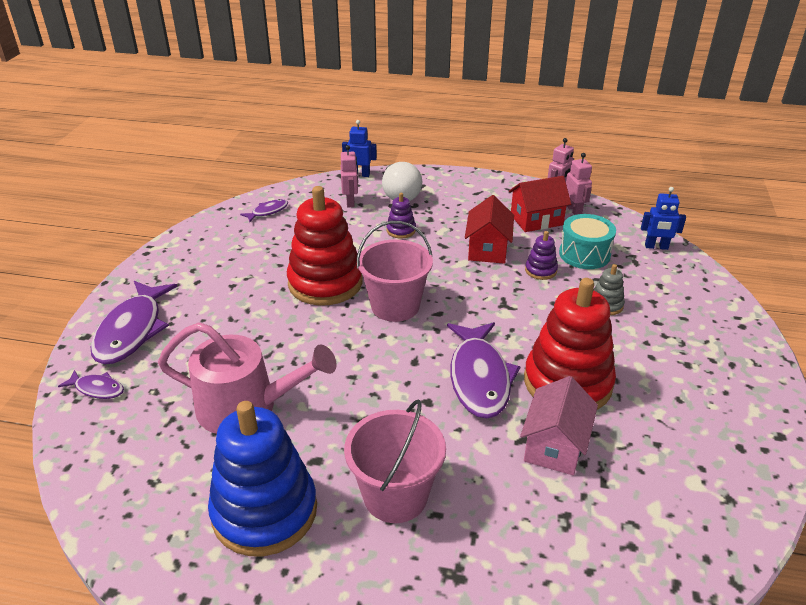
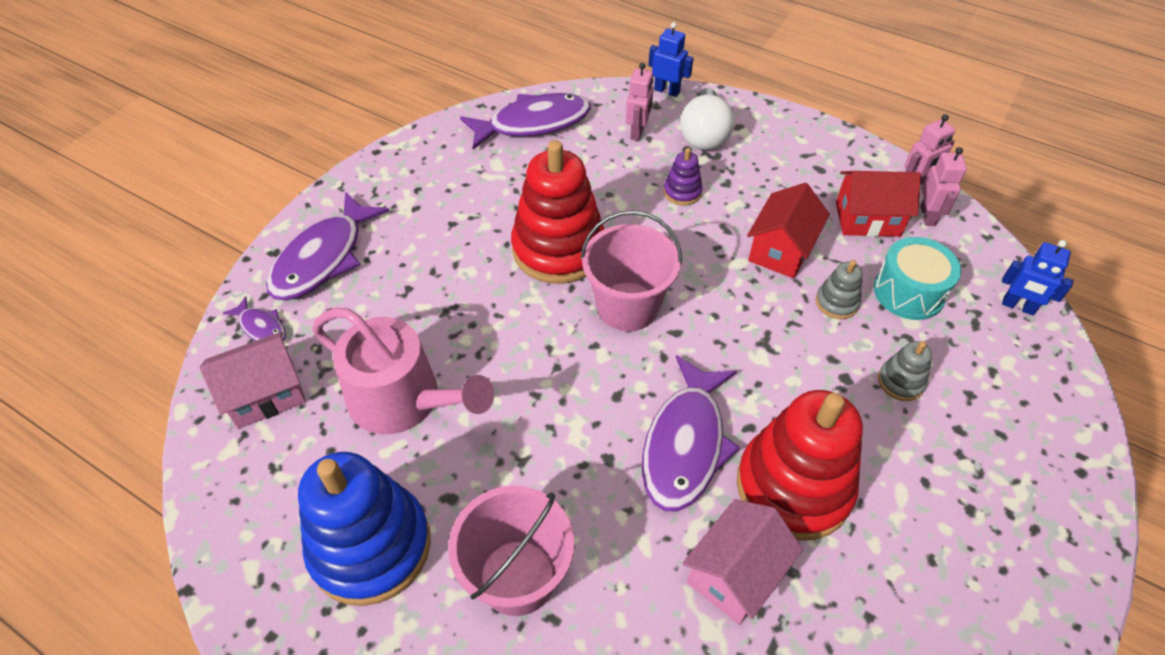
camera: 20 degrees right, 15 degrees up
purple fish [240,199,288,222] -> purple fish [460,93,591,150], size x2.09
purple stacking toy [525,231,558,280] -> grey stacking toy [816,260,863,319]
none -> pink house [199,332,306,429]

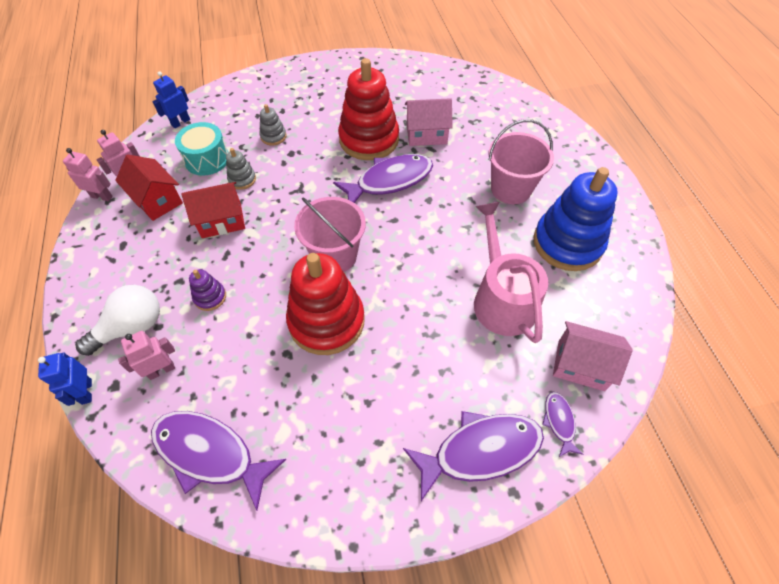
camera: 135 degrees left, 5 degrees up
blue robot [1002,240,1074,316] -> blue robot turned 120 degrees counterclockwise [153,71,190,128]

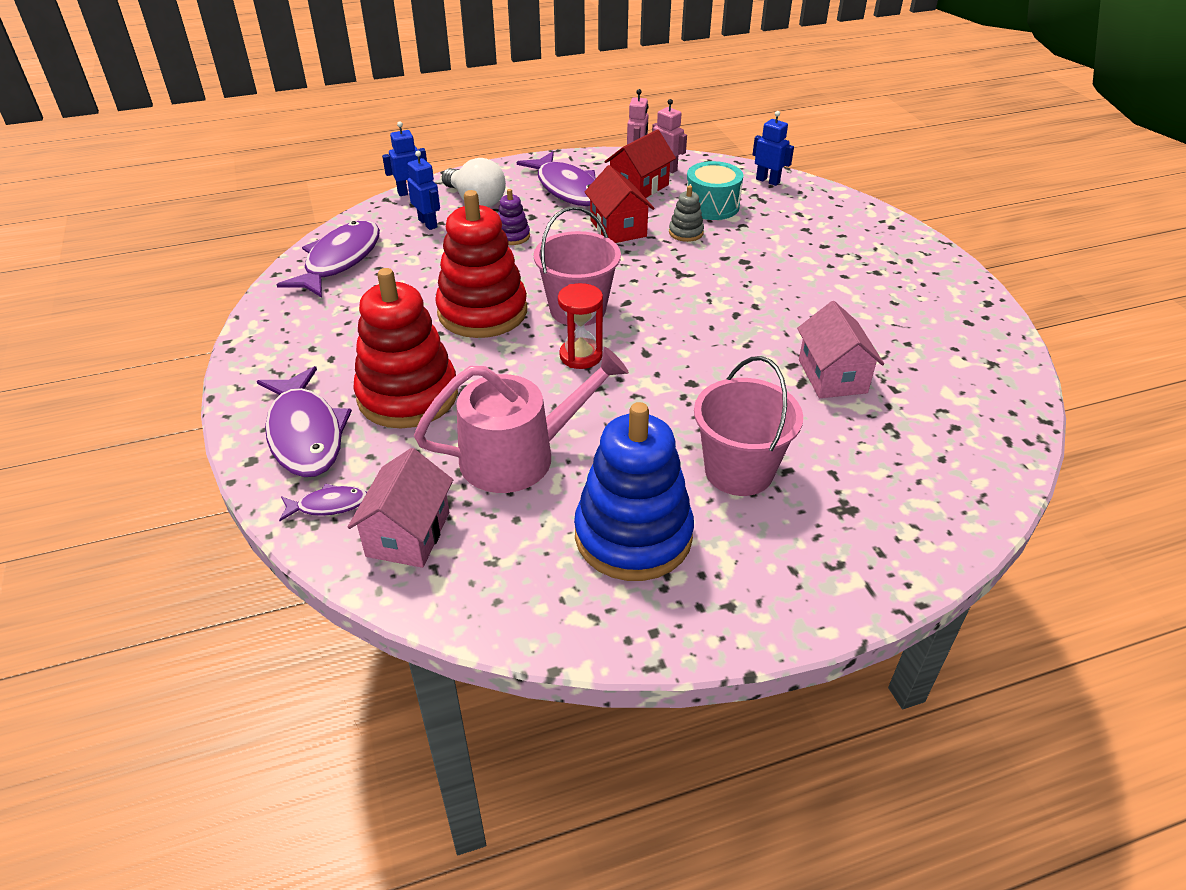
camera: 85 degrees right, 15 degrees down
pink robot [118,331,175,380] -> blue robot [407,151,440,230]
grey stacking toy [259,104,287,146] -> none
purple fish [333,154,433,203] -> purple fish moved to [517,151,596,206]
red stacking toy [338,58,399,160] -> red stacking toy moved to [353,268,458,428]
none -> red hourglass [558,283,603,369]

